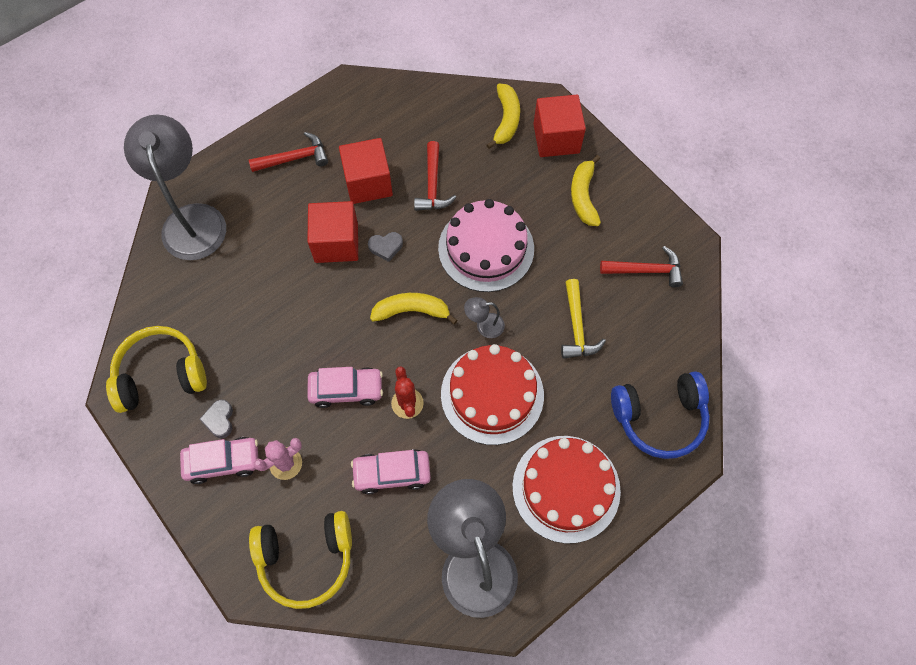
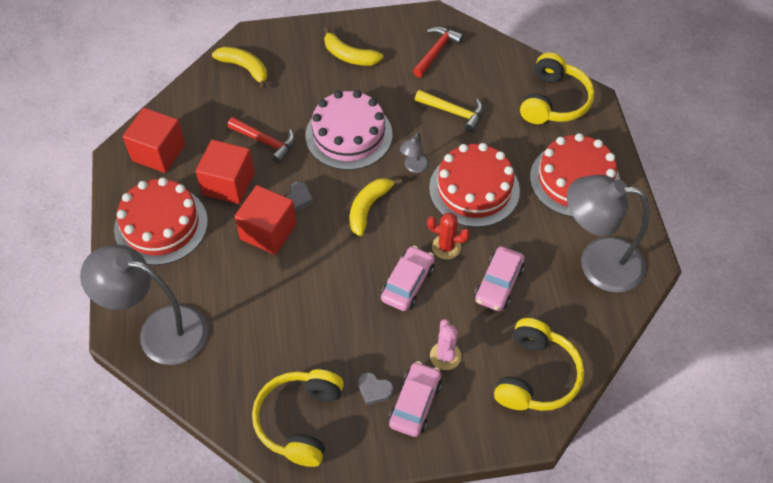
camera: 60 degrees left, 10 degrees down
red hammer [249,132,328,172] -> red cake [114,177,208,265]
red cube [533,95,586,157] -> red cube moved to [123,108,185,173]
blue headphones [611,371,710,459] -> yellow headphones [520,52,595,124]

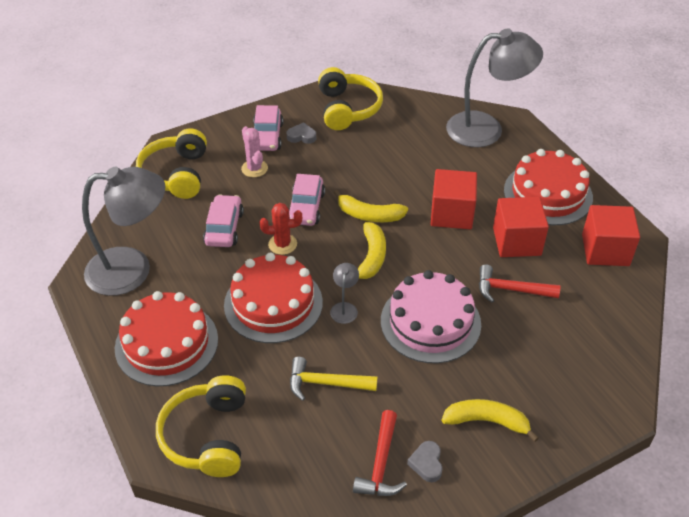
camera: 160 degrees right, 10 degrees down
yellow banana [212,47,267,90] -> yellow banana moved to [334,190,408,222]
grey heart [286,181,313,211] -> grey heart moved to [407,441,442,482]

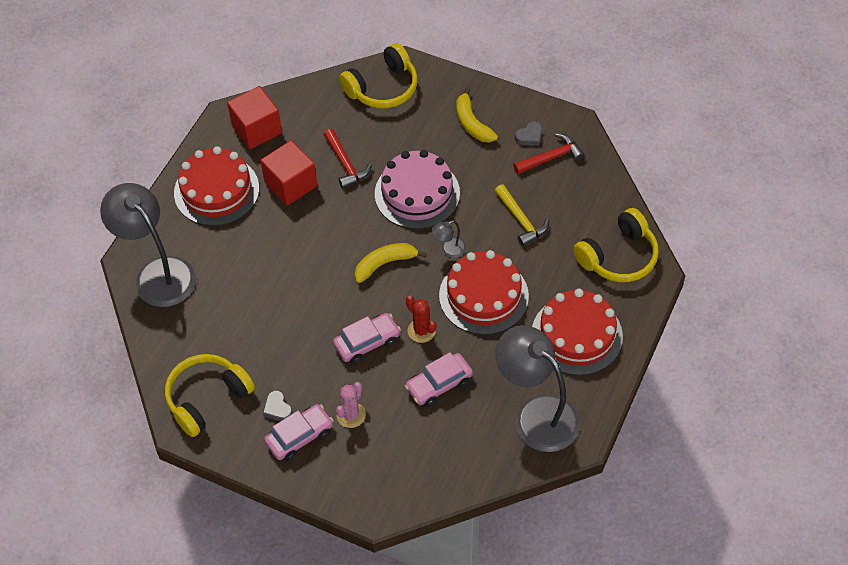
camera: 125 degrees left, 10 degrees up
yellow headphones [136,128,207,199] -> yellow headphones moved to [339,43,417,108]
yellow banana [334,190,408,222] -> none
red cube [431,169,477,229] -> none

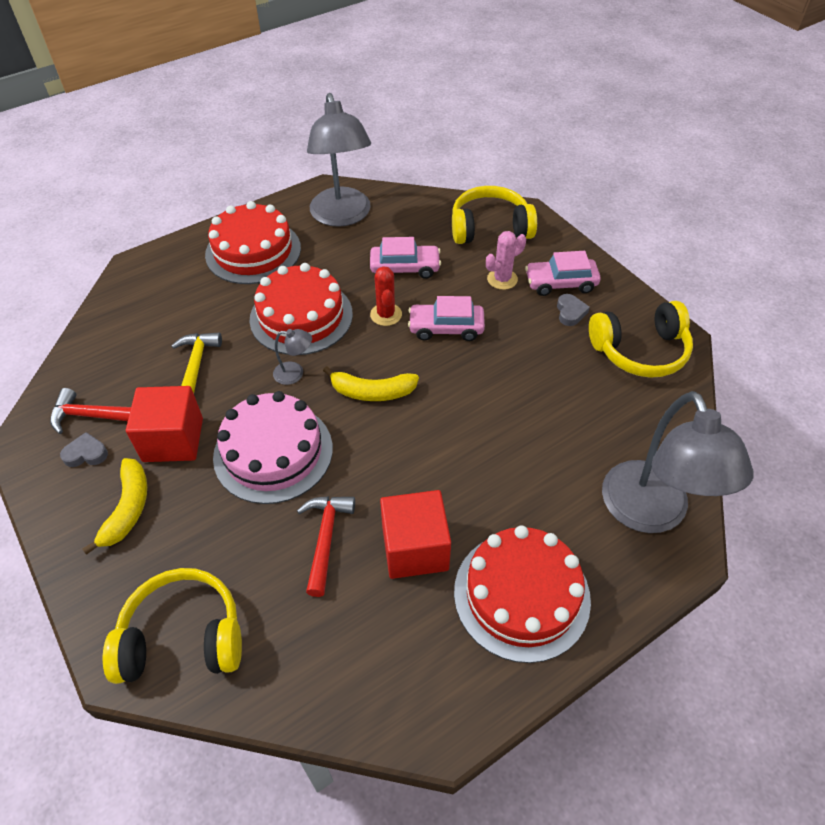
camera: 150 degrees left, 5 degrees down
red cube [227,86,282,149] -> red cube moved to [126,386,203,462]
yellow headphones [573,208,659,282] -> yellow headphones moved to [452,186,537,244]

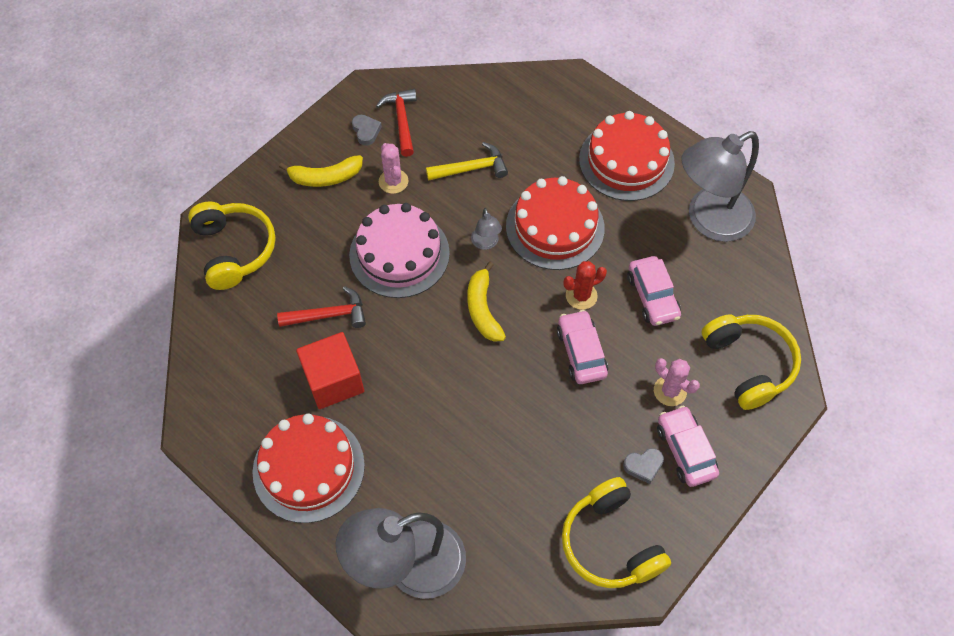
camera: 75 degrees right, 10 degrees up
red cube [126,386,203,462] -> pink cactus [379,143,409,194]

